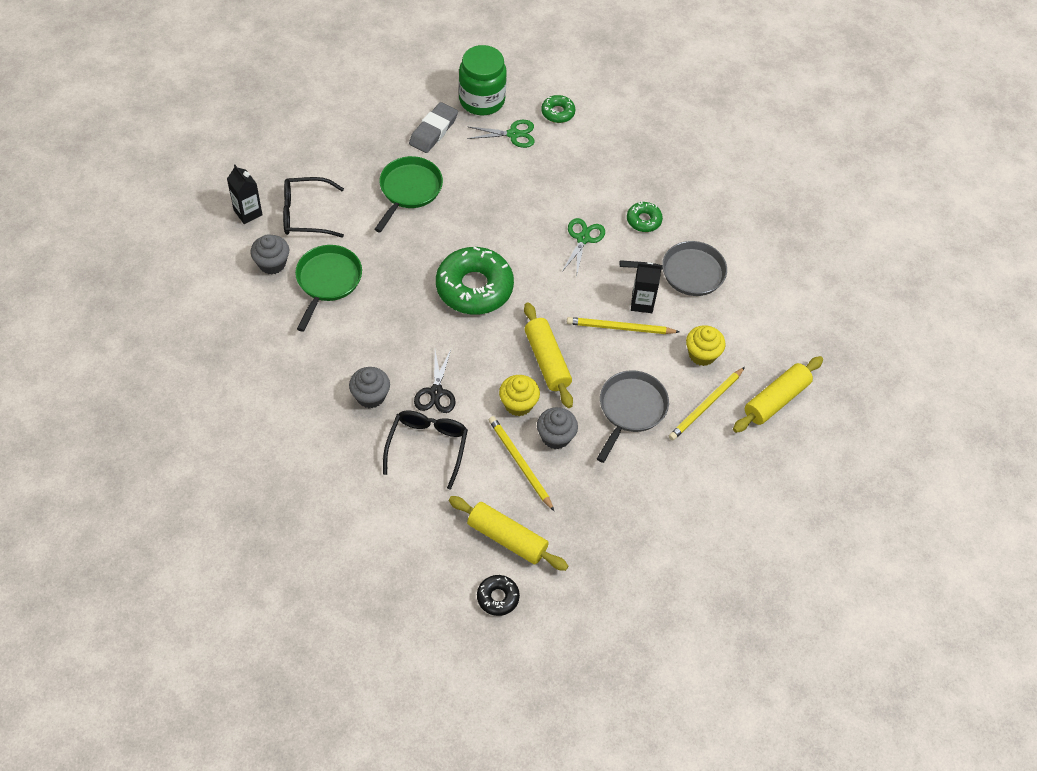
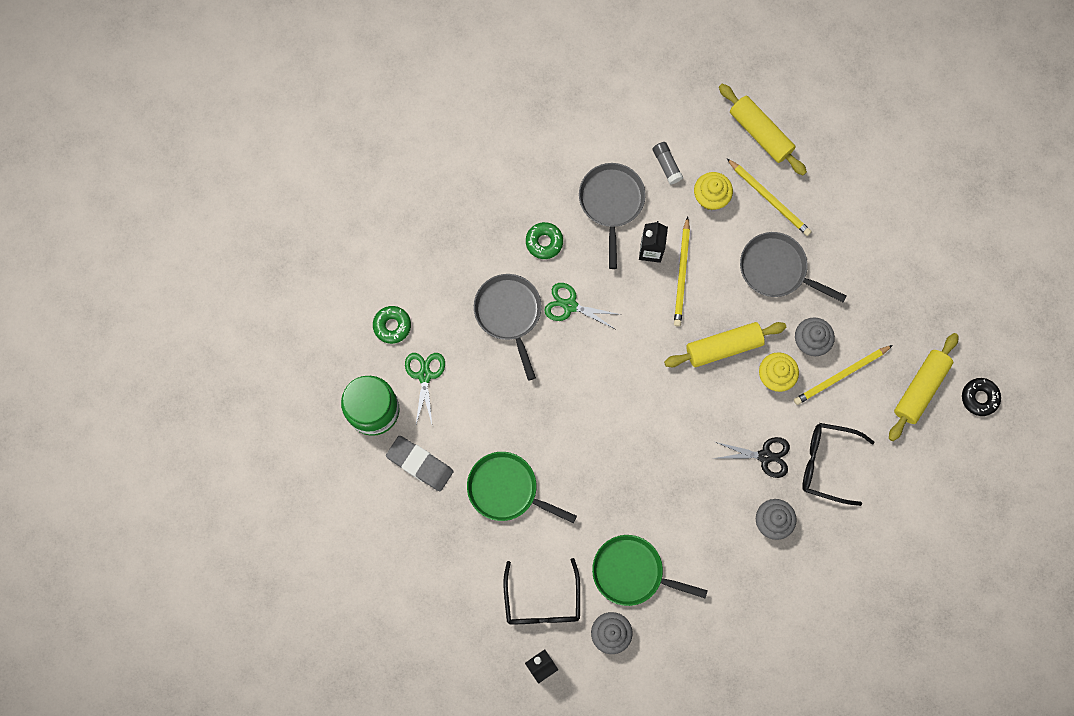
camera: 85 degrees left, 20 degrees up
green donut [436,246,514,315] -> none
none -> grey pan [474,274,542,381]
none -> grey glue stick [652,142,683,185]

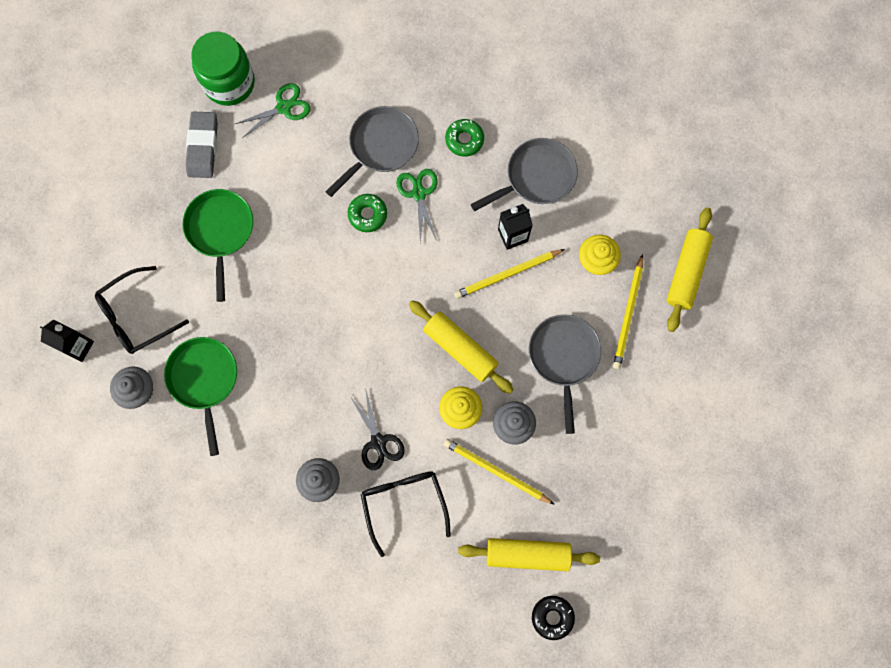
camera: 60 degrees right, 0 degrees up
green donut [373,306,411,344] -> green donut moved to [348,194,387,232]
grey glue stick [652,142,683,185] -> none

